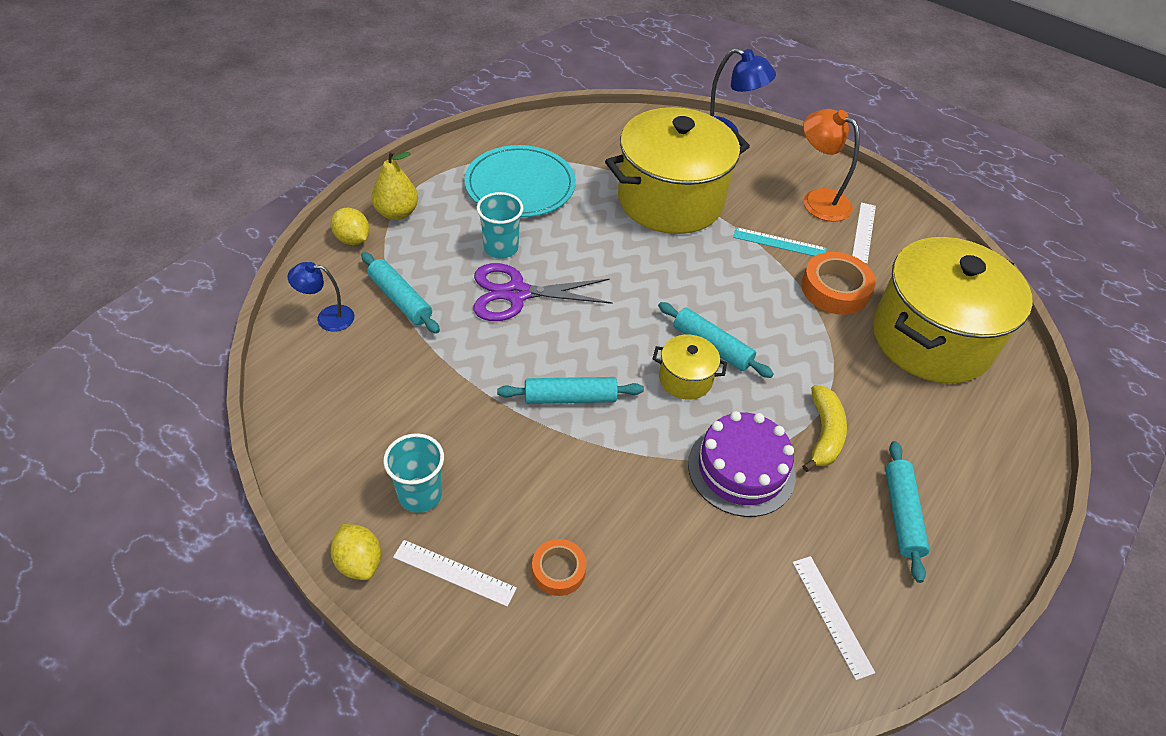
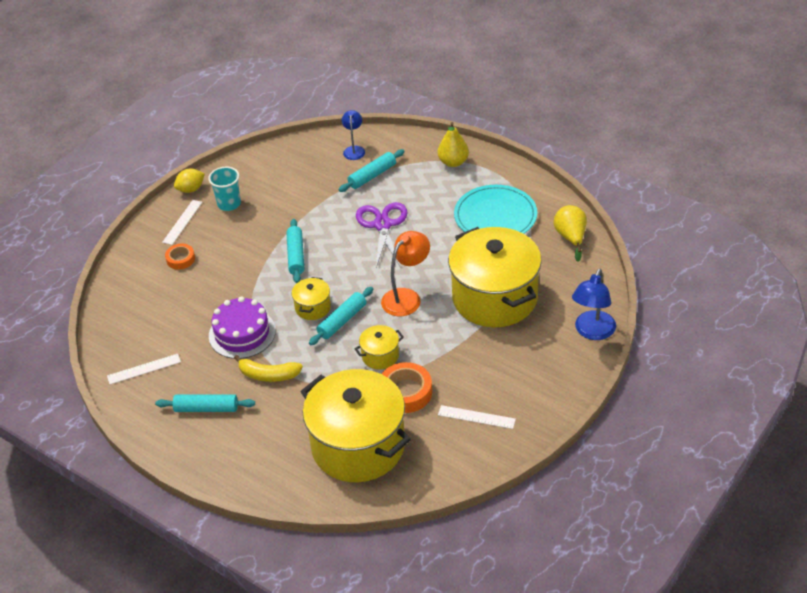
camera: 95 degrees right, 5 degrees down
yellow lemon [331,208,370,245] -> none
turquoise cup [477,192,524,259] -> none
turquoise ruler [733,227,827,256] -> none
orange lamp [803,109,860,222] -> orange lamp moved to [381,231,430,316]
none -> yellow pot [354,325,404,369]
none -> yellow pear [553,205,587,262]

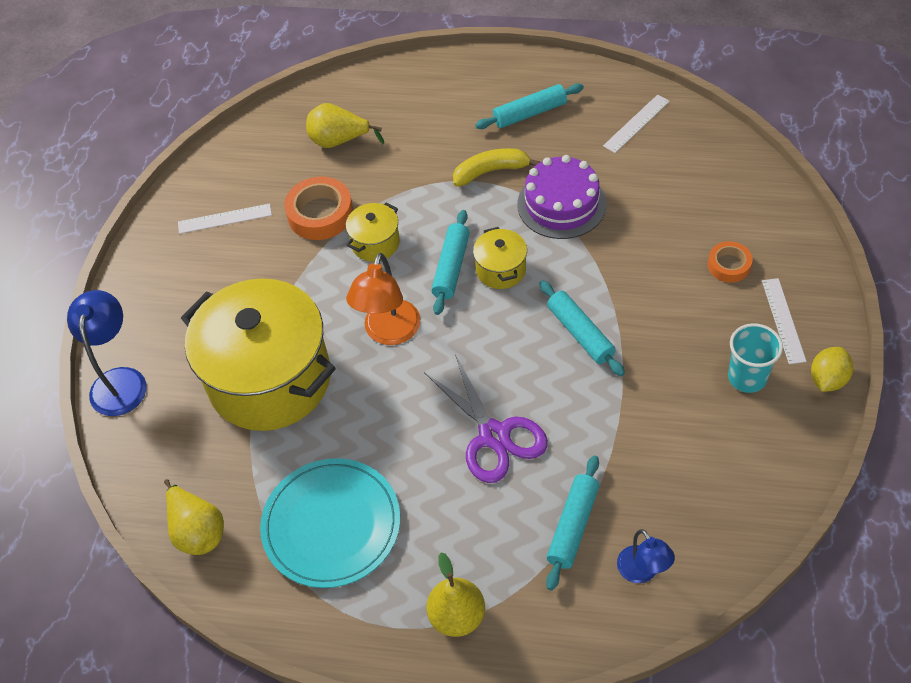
camera: 155 degrees right, 10 degrees up
yellow pot [300,369,411,482] -> yellow pear [306,103,384,148]

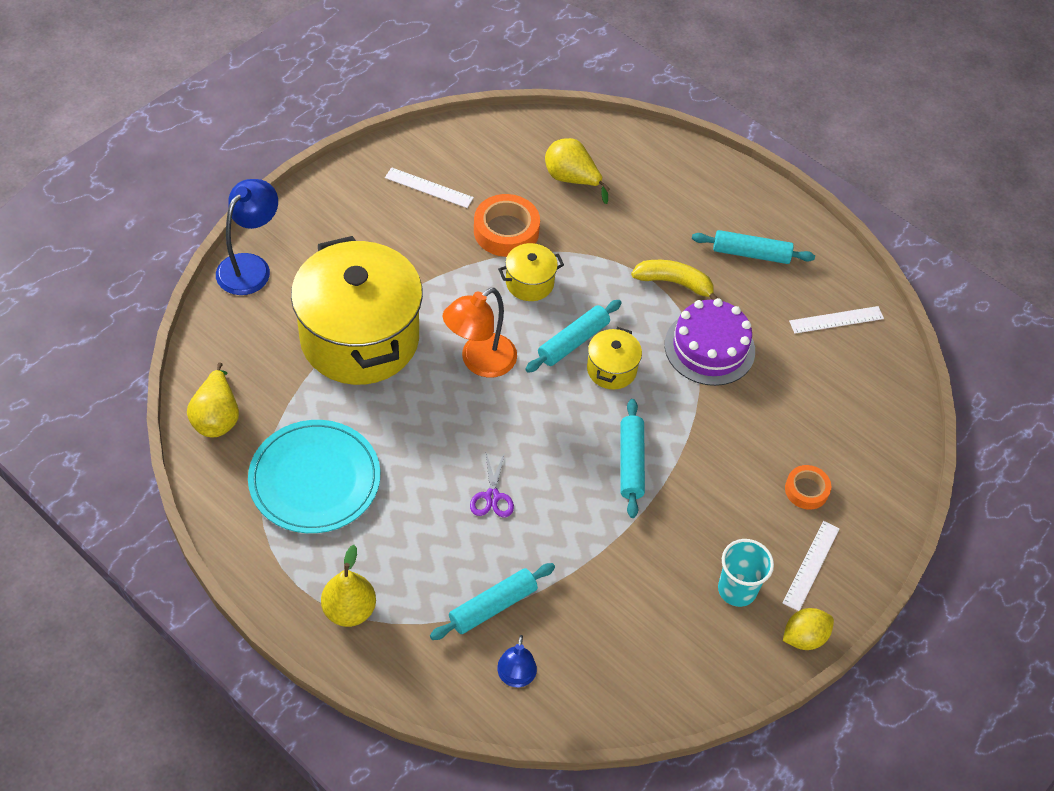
camera: 25 degrees right, 0 degrees up
purple scissors [424,354,548,483] -> purple scissors [470,452,514,517], size x0.53

